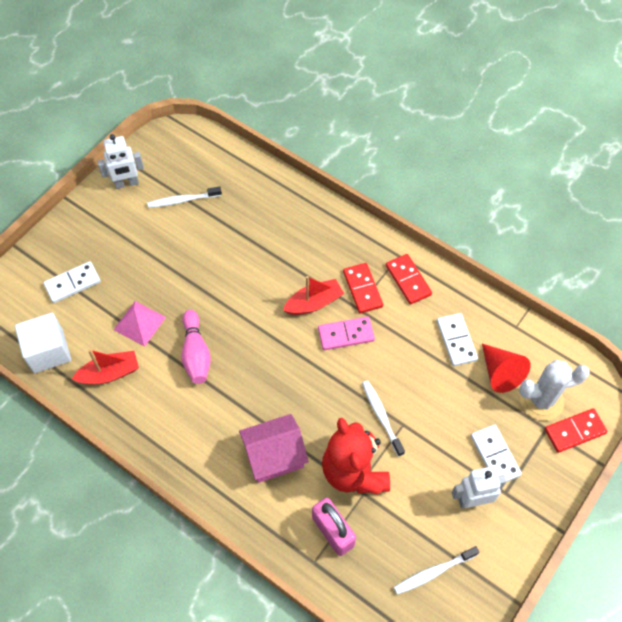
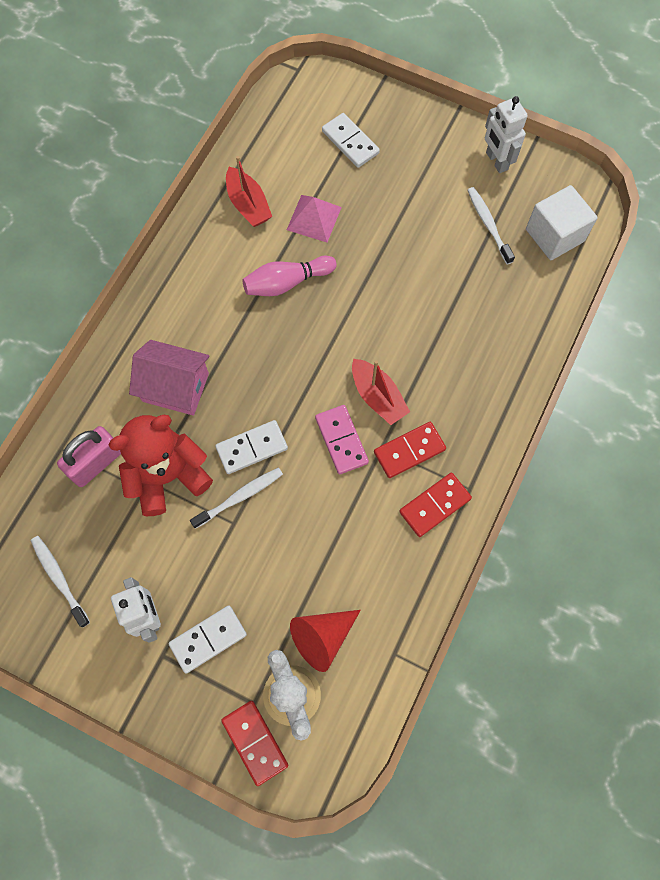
camera: 80 degrees right, 10 degrees up
white cube [15,313,71,373] -> white cube moved to [526,185,598,260]
pink house [239,414,309,483] -> pink house turned 45 degrees counterclockwise [129,340,209,416]
white domino [437,313,478,366] -> white domino moved to [215,420,288,474]

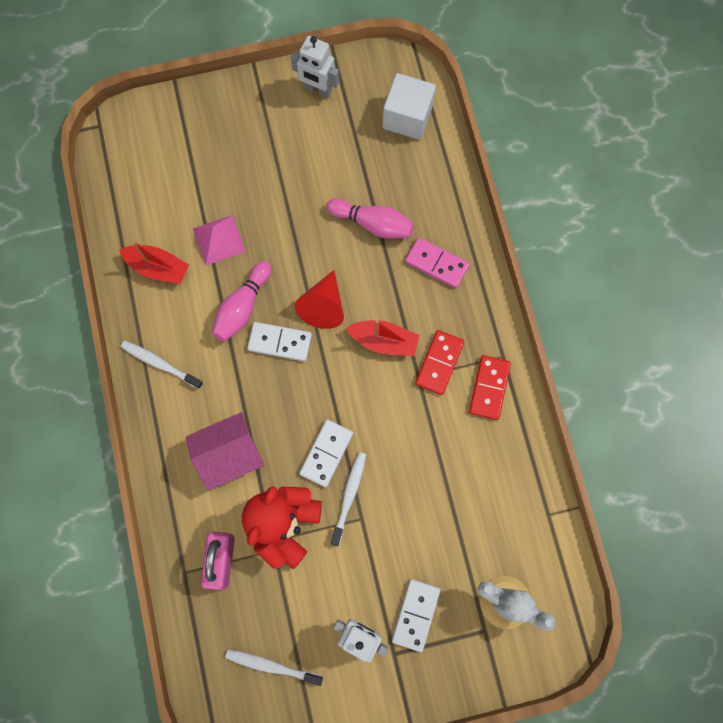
camera: 40 degrees left, 5 degrees up
red domino [221,701,288,786] -> none
red cone [290,610,361,672] -> red cone moved to [295,270,344,329]
pink domino [315,405,369,474] -> pink domino moved to [405,237,470,288]
white domino [322,113,380,168] -> white domino moved to [247,322,312,361]
white toothbrush [467,187,515,264] -> white toothbrush moved to [121,341,203,389]
none -> pink bowling pin [326,199,414,239]

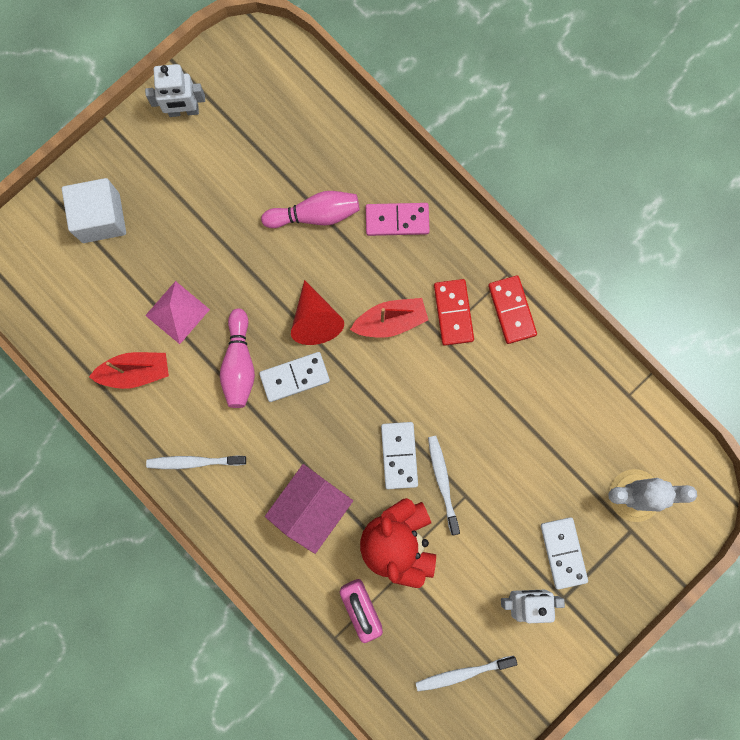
camera: 30 degrees left, 5 degrees up
white cube [383,73,436,140] -> white cube moved to [62,178,126,243]

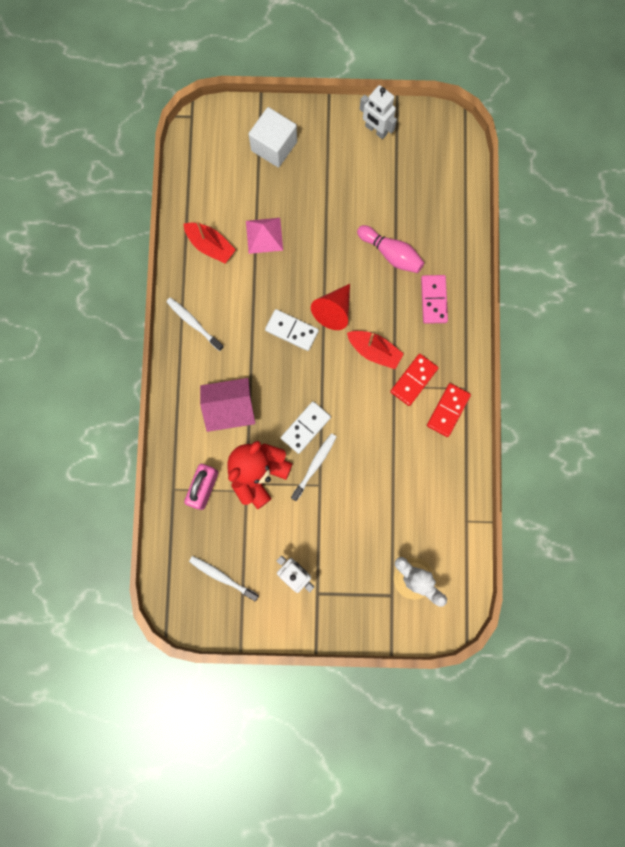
camera: 45 degrees right, 0 degrees up
pink bowling pin [220,309,255,408] -> none
pink domino [366,203,430,236] -> pink domino turned 45 degrees clockwise [421,275,448,324]
white domino [541,517,588,590] -> none

